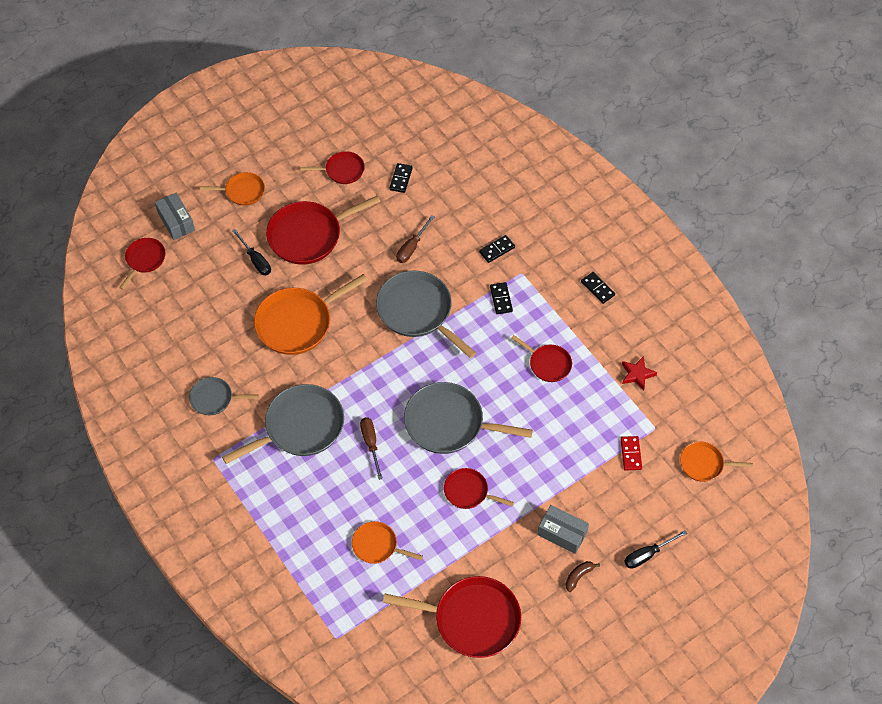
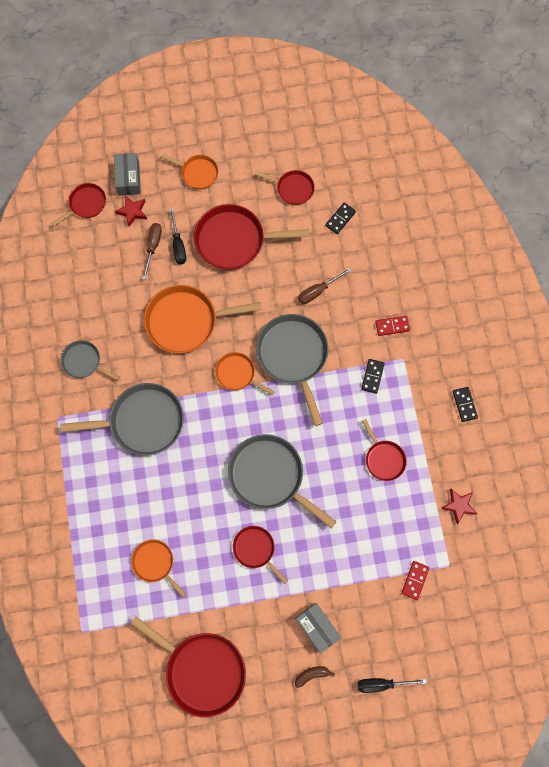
camera: 25 degrees right, 15 degrees up
brown screwdriver [360,417,383,480] -> brown screwdriver moved to [142,223,162,280]
black domino [479,235,515,263] -> red domino [375,316,410,336]
orange pan [680,442,753,482] -> orange pan moved to [215,352,275,395]
none -> red star [115,195,147,227]

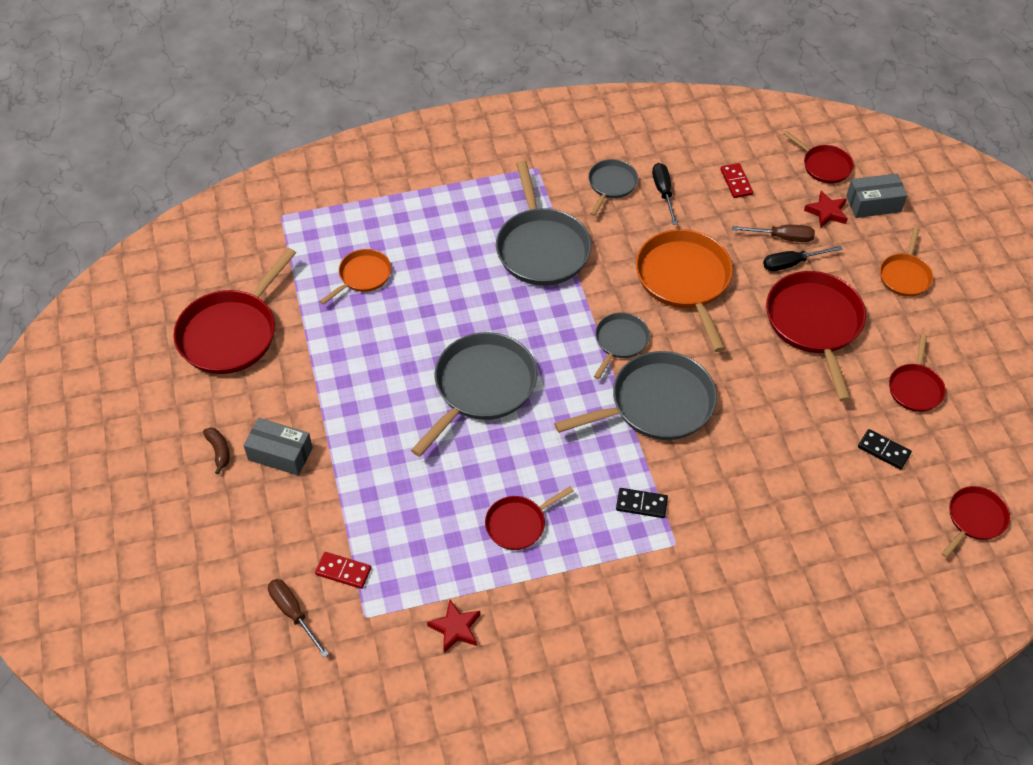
camera: 85 degrees right, 20 degrees down
orange pan [215,352,275,395] -> grey pan [594,313,650,379]
red pan [233,526,288,584] -> red pan moved to [941,486,1010,558]
grey box [295,603,341,653] -> grey box turned 60 degrees clockwise [243,418,313,476]
brown screwdriver [298,268,351,304] -> brown screwdriver moved to [268,579,329,658]
black screwdriver [358,678,427,693] -> black screwdriver moved to [652,163,678,225]
red domino [375,316,410,336] -> red domino moved to [720,163,753,198]
black domino [453,387,478,422] -> none

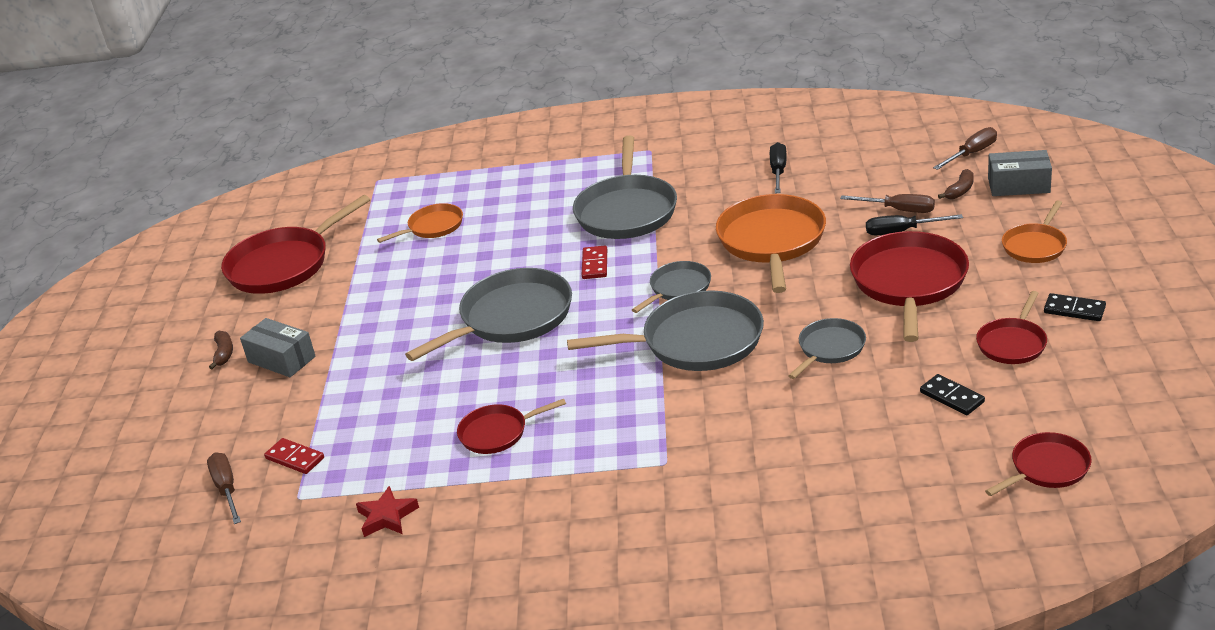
camera: 20 degrees right, 20 degrees down
grey pan [588,159,638,216] -> grey pan moved to [788,318,866,379]
black domino [616,488,668,518] -> black domino moved to [1044,293,1106,321]
red domino [720,163,753,198] -> red domino moved to [582,246,607,279]
red pan [783,131,854,183] -> brown screwdriver [933,127,997,170]
red star [804,191,848,228] -> brown banana [938,169,974,199]

